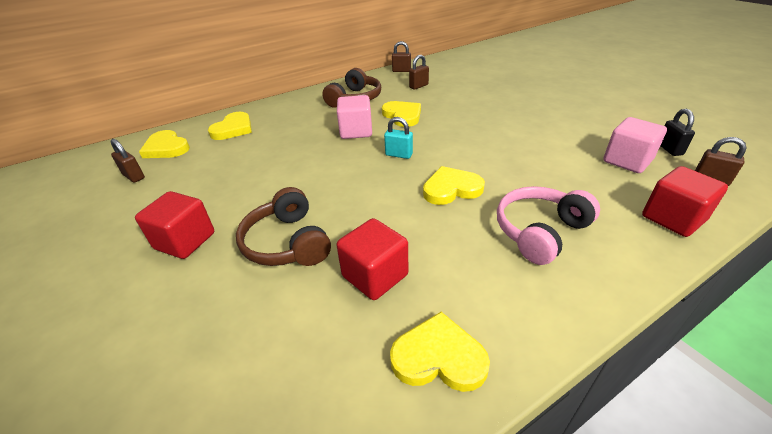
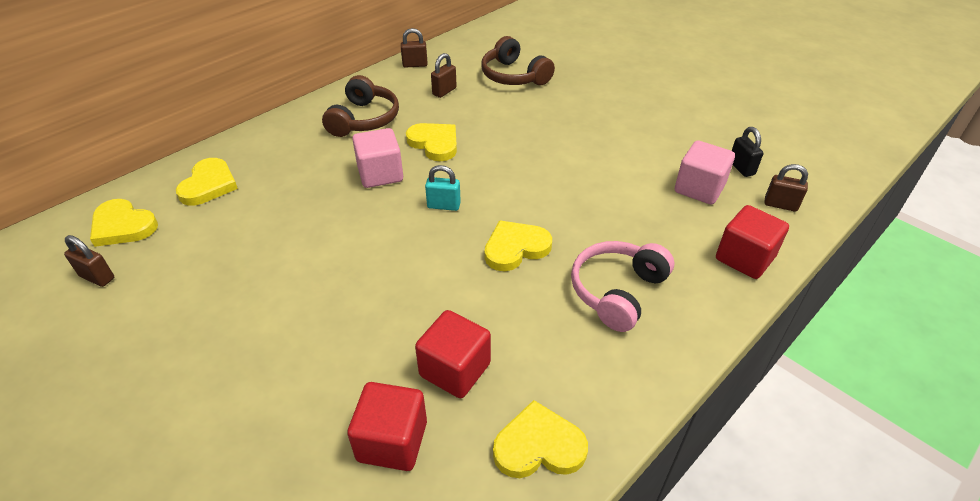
camera: 15 degrees left, 5 degrees up
red cube [135,191,214,259] -> red cube moved to [347,382,427,471]
brown headphones [236,187,331,266] -> brown headphones moved to [481,36,555,85]

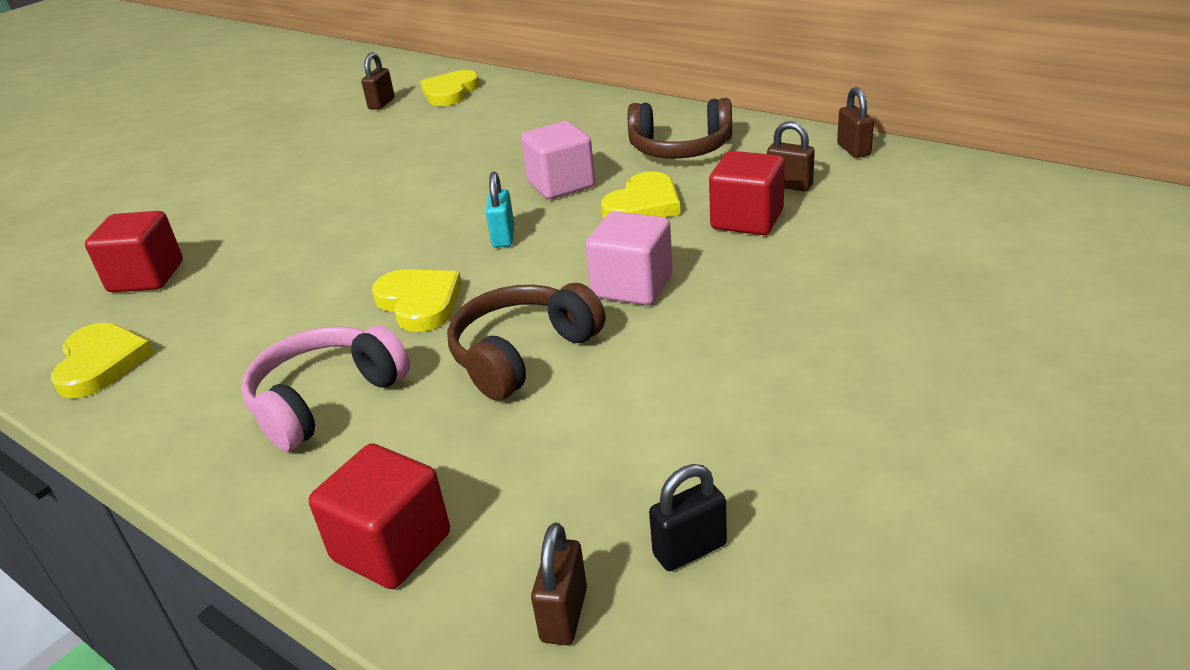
camera: 85 degrees right, 10 degrees down
yellow heart [176,158,238,206] -> none
red cube [415,310,491,398] -> red cube moved to [709,151,785,235]
brown headphones [481,36,555,85] -> brown headphones moved to [447,283,605,400]
pink headphones [571,241,674,332] -> pink headphones turned 75 degrees counterclockwise [241,325,410,451]
pink cube [675,140,735,205] -> pink cube moved to [585,211,673,305]

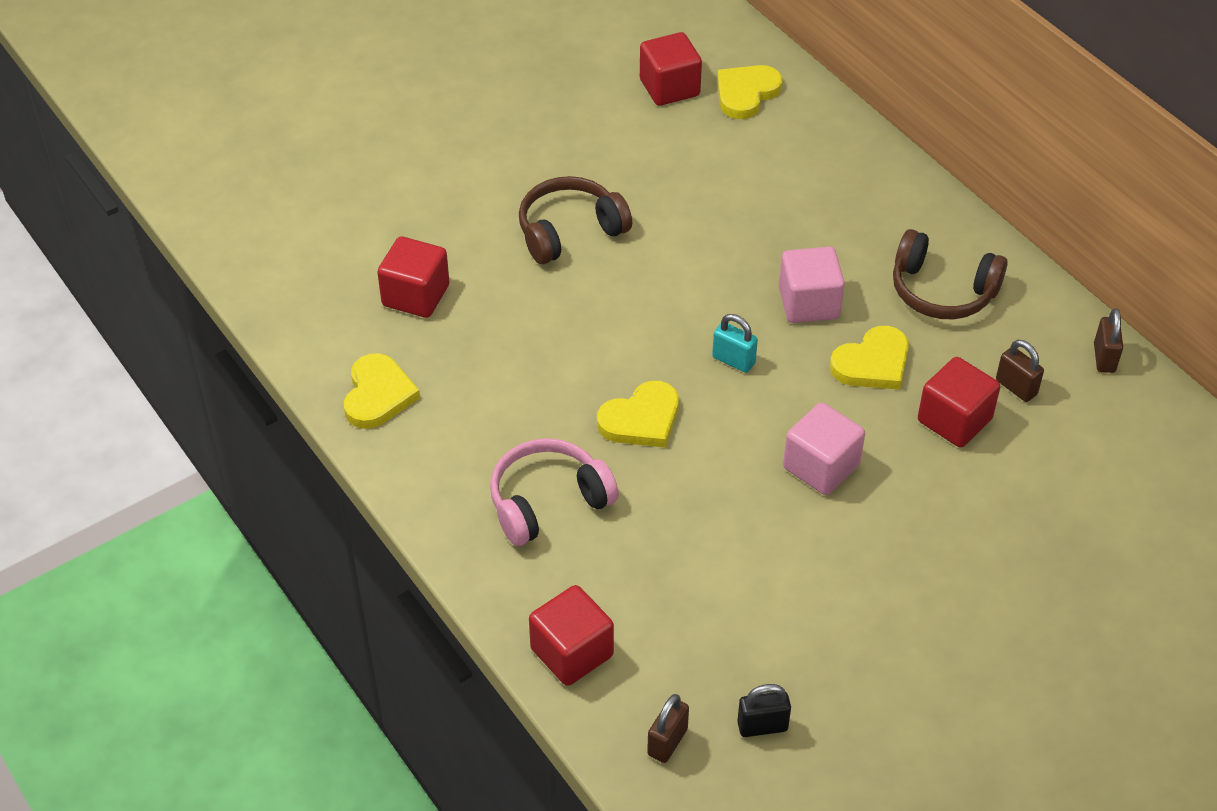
camera: 15 degrees right, 15 degrees up
brown padlock [361,52,395,110] -> red cube [640,32,702,106]
yellow heart [372,269,462,332] -> yellow heart turned 75 degrees clockwise [597,381,679,448]
brown headphones [447,283,605,400] -> brown headphones moved to [519,176,632,264]
turquoise padlock [486,171,514,248] -> turquoise padlock turned 75 degrees counterclockwise [712,314,758,373]

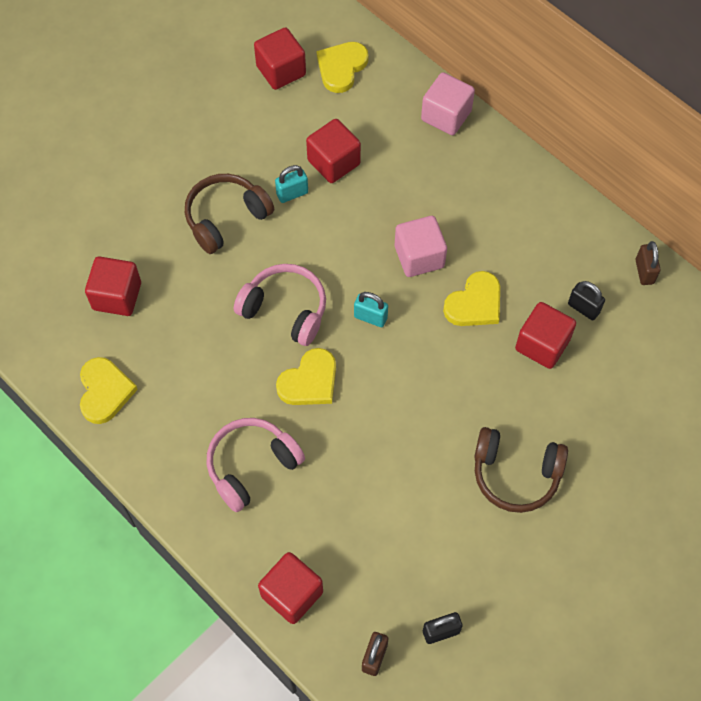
camera: 10 degrees left, 15 degrees up
pink cube [783,402,865,495] -> pink cube moved to [421,72,475,135]
brown headphones [893,229,1008,319] -> brown headphones moved to [474,427,568,513]
brown padlock [996,340,1044,402] -> black padlock [568,281,605,321]
none -> pink headphones [234,264,326,346]
none -> turquoise padlock [275,165,308,203]
none -> red cube [306,119,361,183]

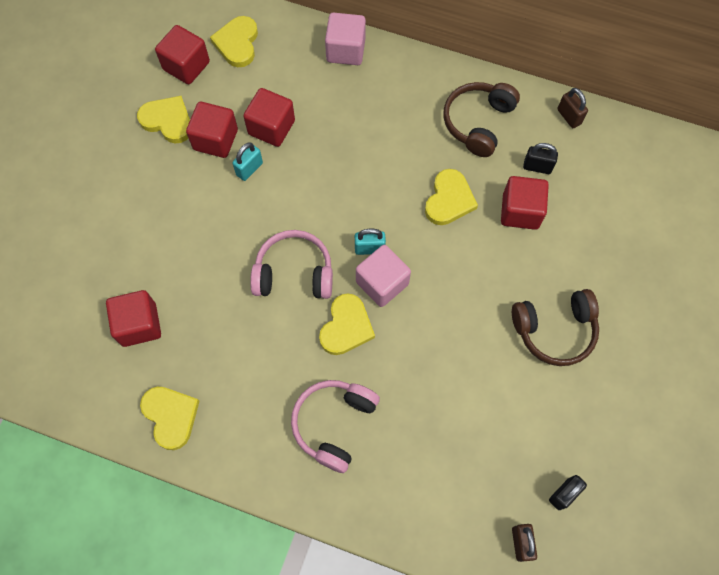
camera: 25 degrees left, 5 degrees up
brown headphones [185,174,274,254] -> brown headphones moved to [443,82,520,157]
red cube [258,552,323,624] -> red cube moved to [186,102,238,158]
pink cube [395,216,447,277] -> pink cube moved to [356,245,411,307]
none -> yellow heart [137,96,190,143]

